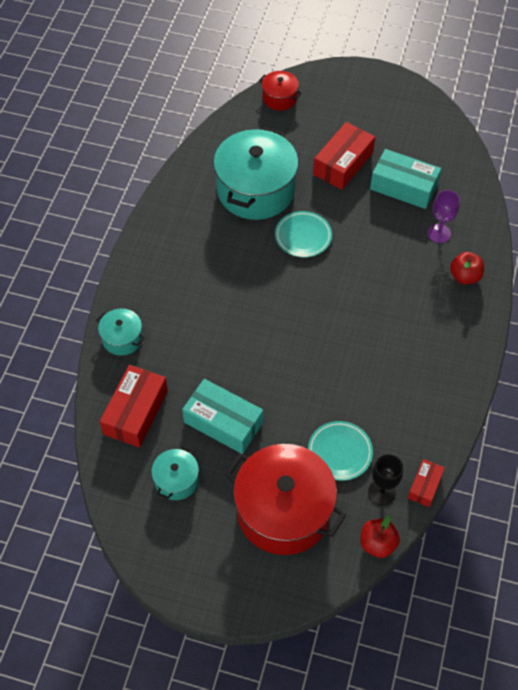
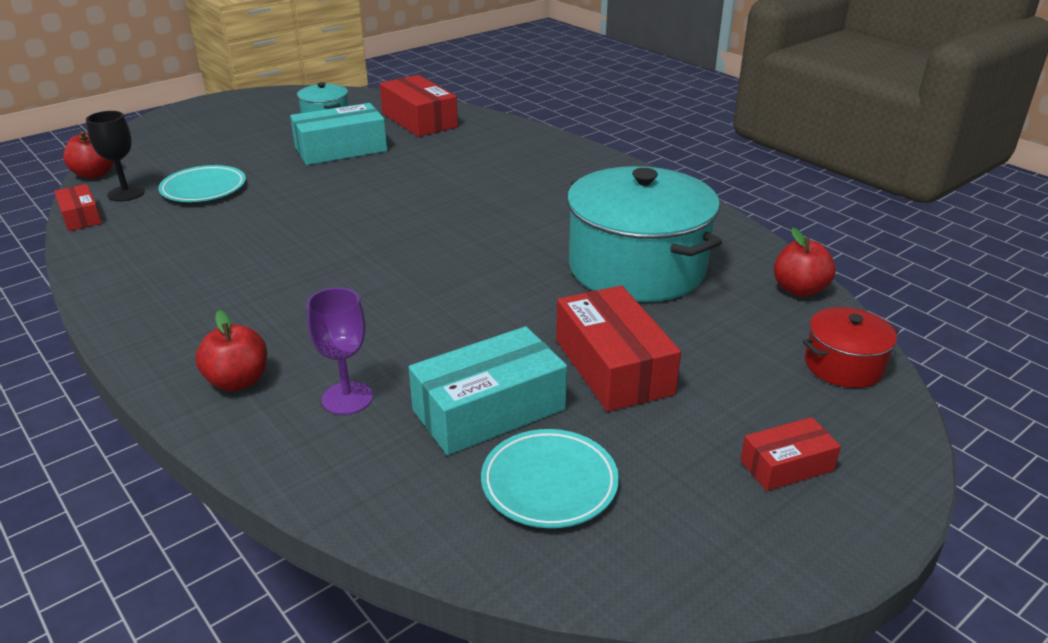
camera: 125 degrees right, 25 degrees down
turquoise pot [97,308,145,356] -> none
red pot [225,444,346,555] -> none
turquoise plate [275,211,332,257] -> turquoise plate moved to [481,429,619,528]
none -> red box [740,417,841,491]
none -> red apple [774,227,836,297]

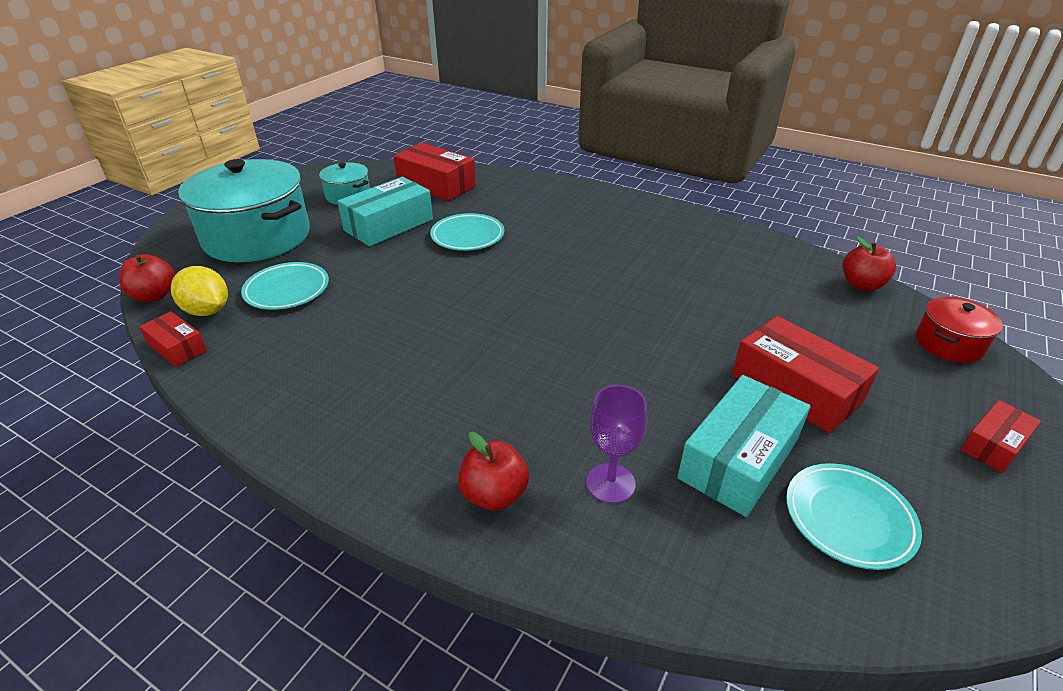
camera: 20 degrees left, 5 degrees up
black goblet [86,111,145,202] -> yellow lemon [171,266,228,316]
turquoise pot [567,166,722,302] -> turquoise pot moved to [178,159,310,262]
none -> turquoise plate [430,213,504,251]

